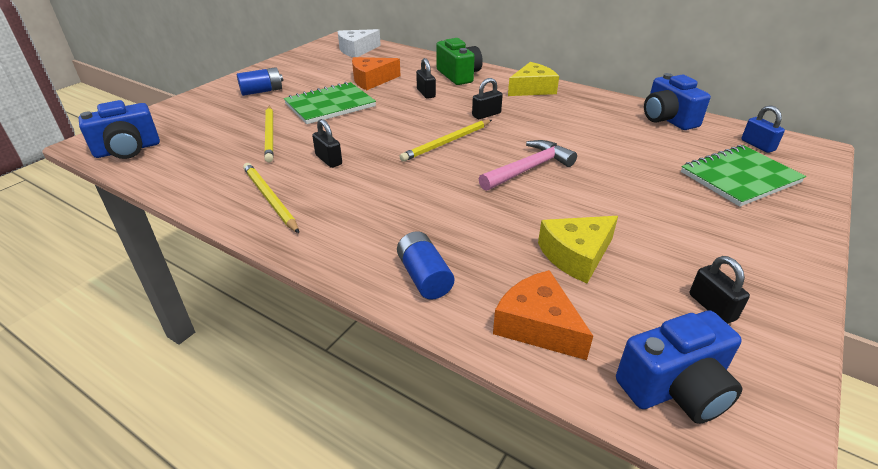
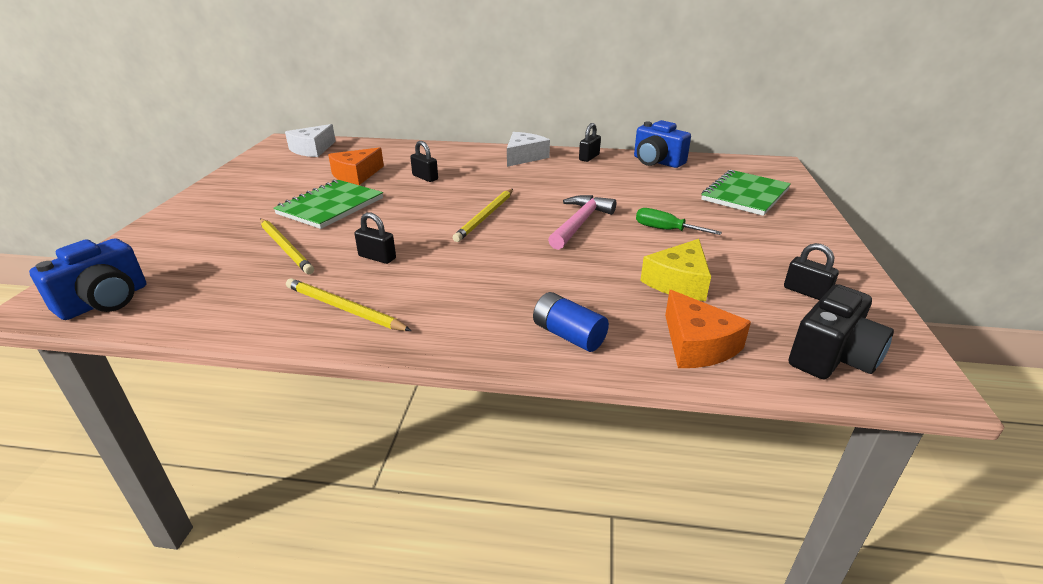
camera: 25 degrees left, 5 degrees down
blue battery [237,67,283,96] -> none
green camera [436,38,483,85] -> none
black padlock [472,78,503,119] -> black padlock moved to [579,123,601,162]
orange cheese [493,270,593,360] -> orange cheese turned 135 degrees counterclockwise [665,290,751,368]
yellow cheese [508,62,559,96] -> white cheese [507,132,550,167]
blue camera [616,311,742,424] -> black camera [789,284,894,379]
blue padlock [741,105,785,153] -> none
none -> green screwdriver [636,208,722,235]

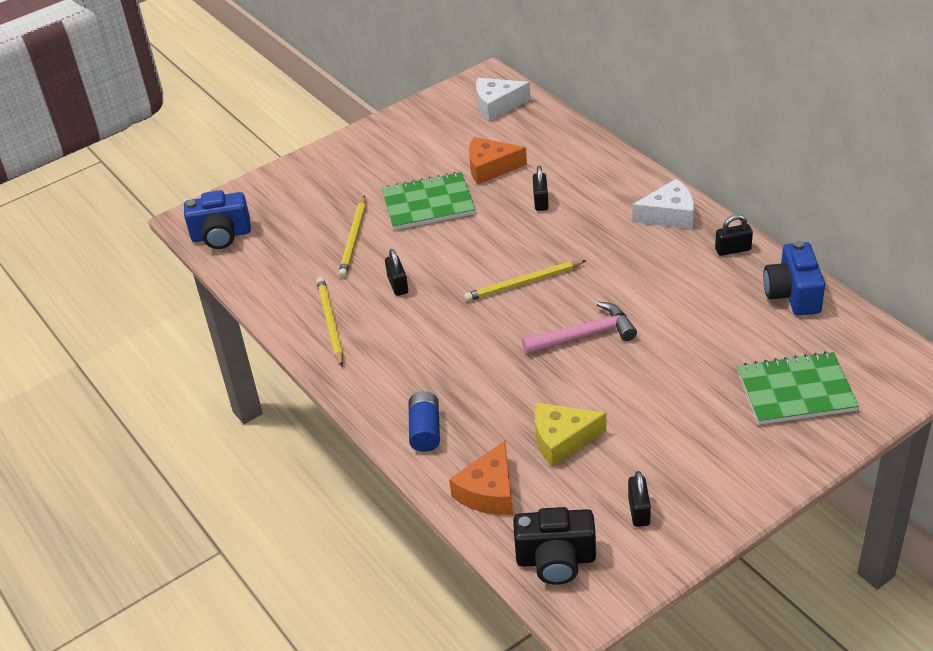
camera: 50 degrees right, 10 degrees up
green screwdriver [636,208,722,235] -> none

